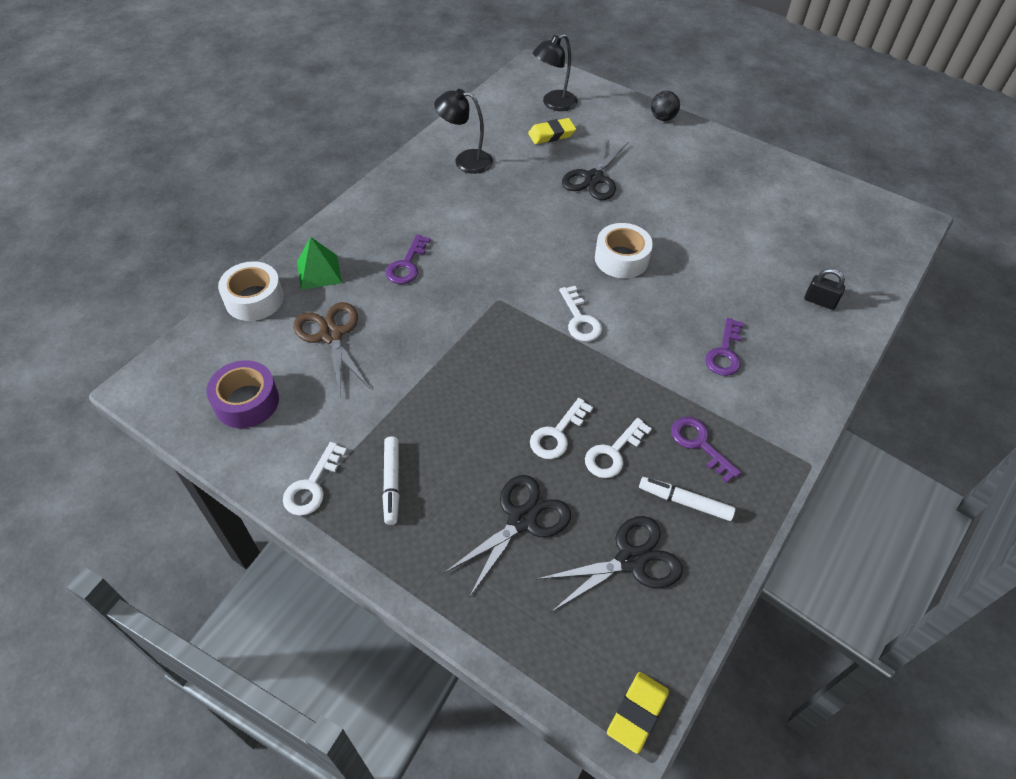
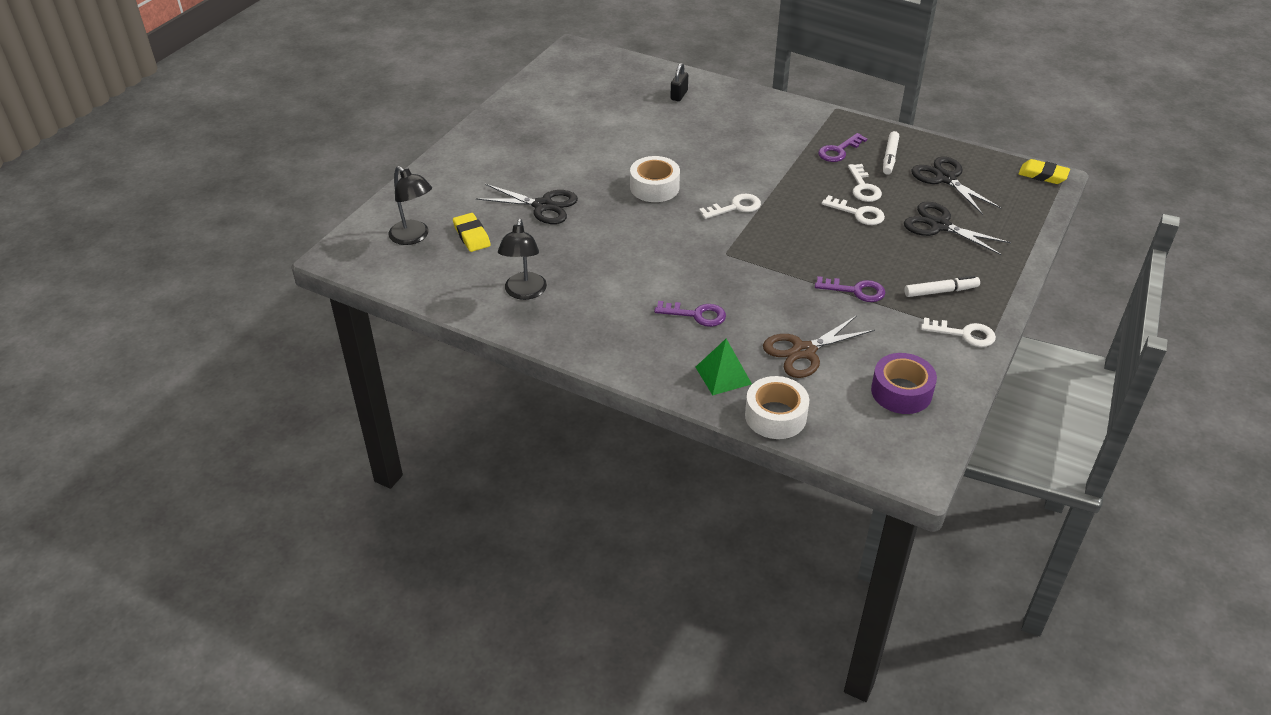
camera: 95 degrees left, 10 degrees down
white key [585,418,652,478] -> white key turned 45 degrees clockwise [848,164,882,202]
black ball [651,91,680,121] -> none
purple key [705,318,744,376] -> purple key moved to [815,276,885,302]

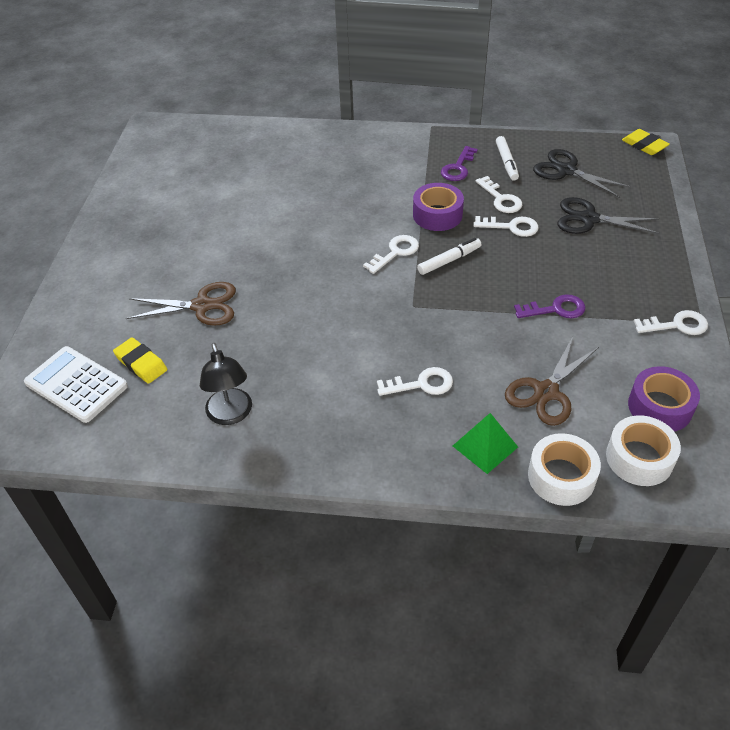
camera: 20 degrees left, 5 degrees up
black lamp [388,166,432,245] -> white calculator [24,346,128,423]
black scissors [476,184,578,224] -> brown scissors [126,282,236,326]
white tape [630,156,680,202] -> white tape moved to [606,415,681,486]
purple key [654,301,726,327] -> white key [377,367,453,396]
black padlock [670,63,688,101] -> none
white marker [905,275,980,297] -> white marker moved to [417,238,481,275]
yellow eraser [1018,159,1070,184] -> yellow eraser turned 45 degrees clockwise [622,129,670,155]
none -> purple tape [413,183,464,231]

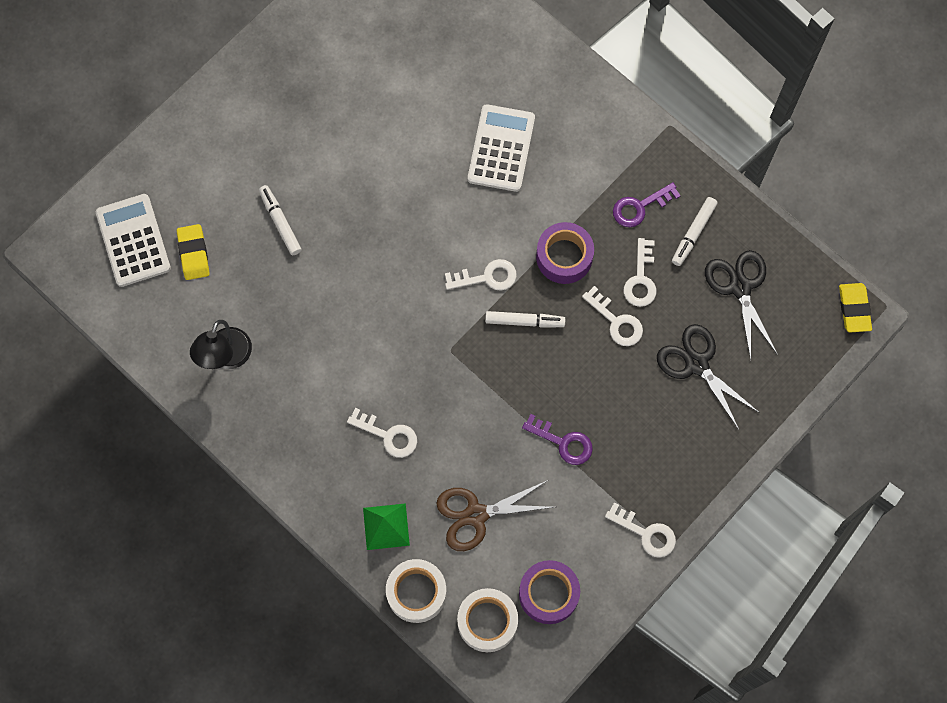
camera: 35 degrees right, 25 degrees up
brown scissors [126,282,236,326] -> white marker [259,185,302,255]
none -> white calculator [468,104,535,192]

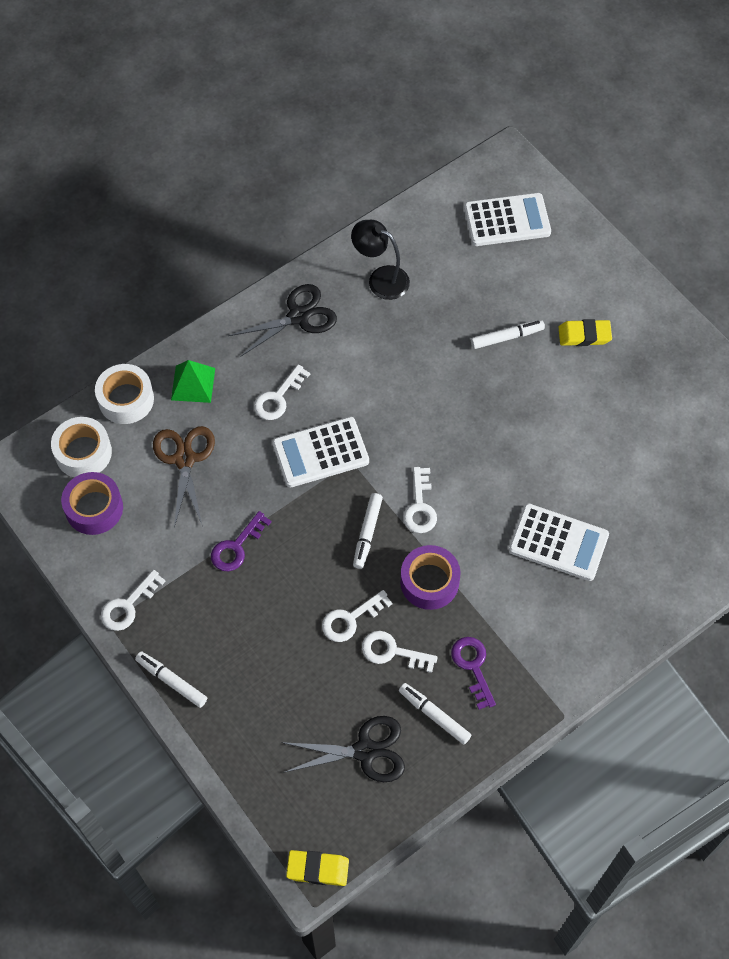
camera: 100 degrees right, 10 degrees down
yellow eraser [177,224,210,280] -> yellow eraser moved to [558,319,612,346]
black scissors [657,324,760,430] -> black scissors moved to [228,284,337,357]
none -> white marker [135,651,207,708]
none -> white calculator [273,417,369,488]

